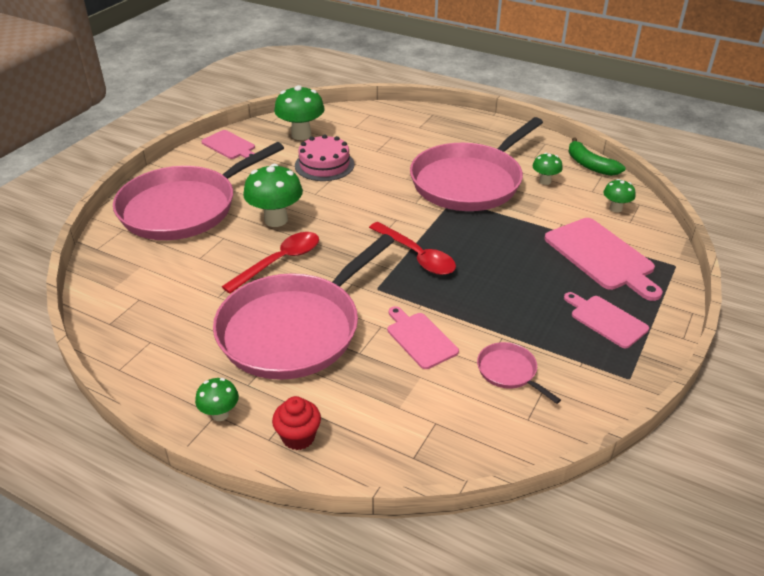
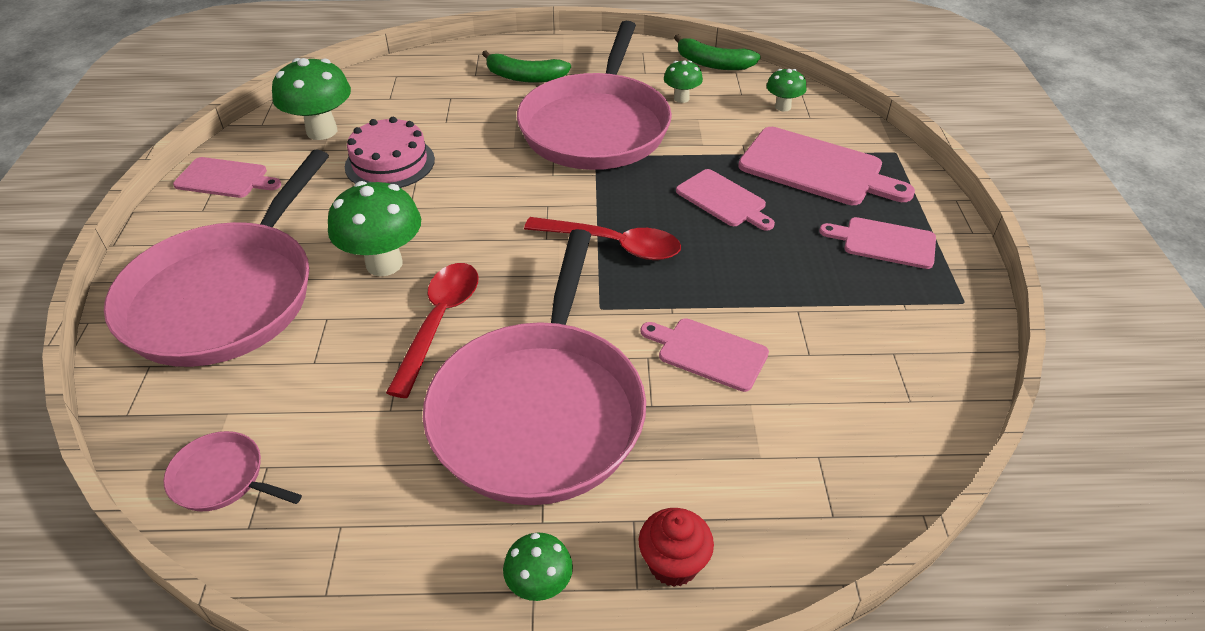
camera: 30 degrees left, 5 degrees up
pink pan [477,342,561,404] -> pink pan moved to [163,431,302,511]
none -> green banana [482,51,571,83]
none -> pink cutting board [676,169,775,231]

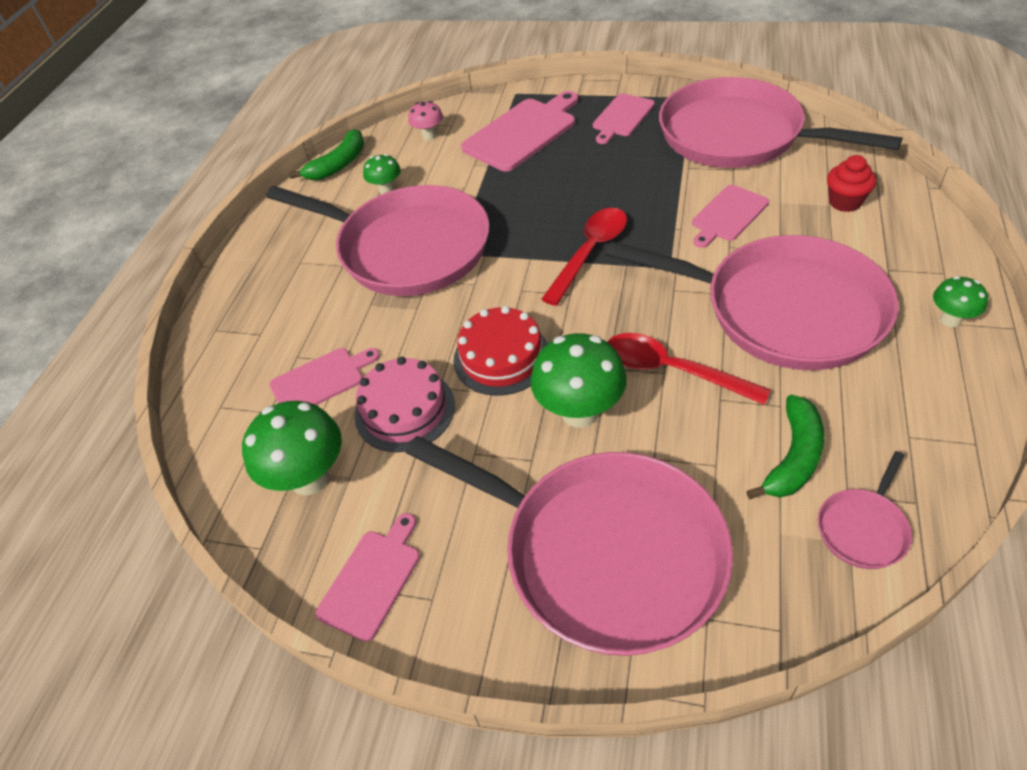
camera: 70 degrees left, 5 degrees up
green banana [482,51,571,83] -> green banana moved to [746,395,824,499]
red cupcake [638,508,714,587] -> red cupcake moved to [827,155,876,212]
pink cutting board [676,169,775,231] -> pink cutting board moved to [269,348,380,405]
green mushroom [767,69,807,112] -> pink mushroom [408,101,443,140]
none -> red cake [453,306,548,396]
none -> pink pan [659,77,903,168]

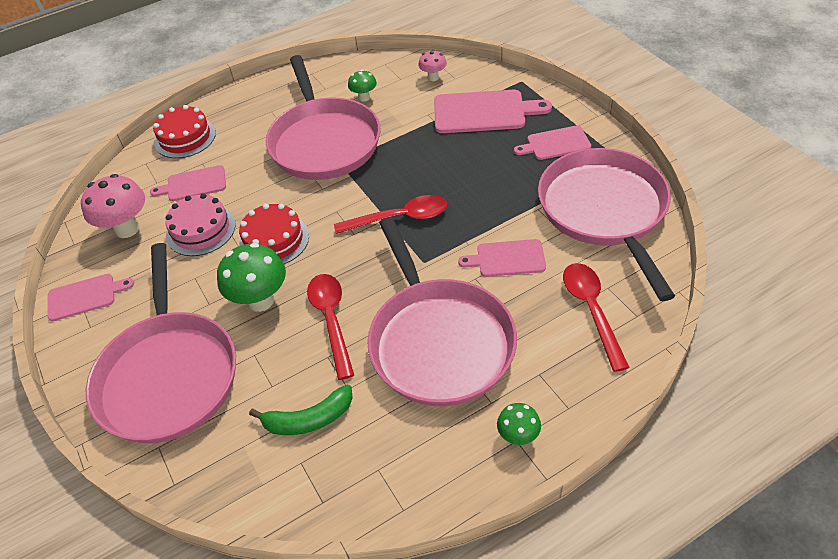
camera: 45 degrees right, 0 degrees up
green mushroom [242,401,342,495] -> pink mushroom [81,174,145,238]
pink cutting board [269,348,380,405] -> pink cutting board turned 150 degrees clockwise [150,165,226,201]
green banana [289,129,364,180] -> none
pink pan [818,451,912,569] -> none
red cupcake [827,155,876,212] -> red spoon [563,263,630,372]
none -> red cake [153,105,216,158]

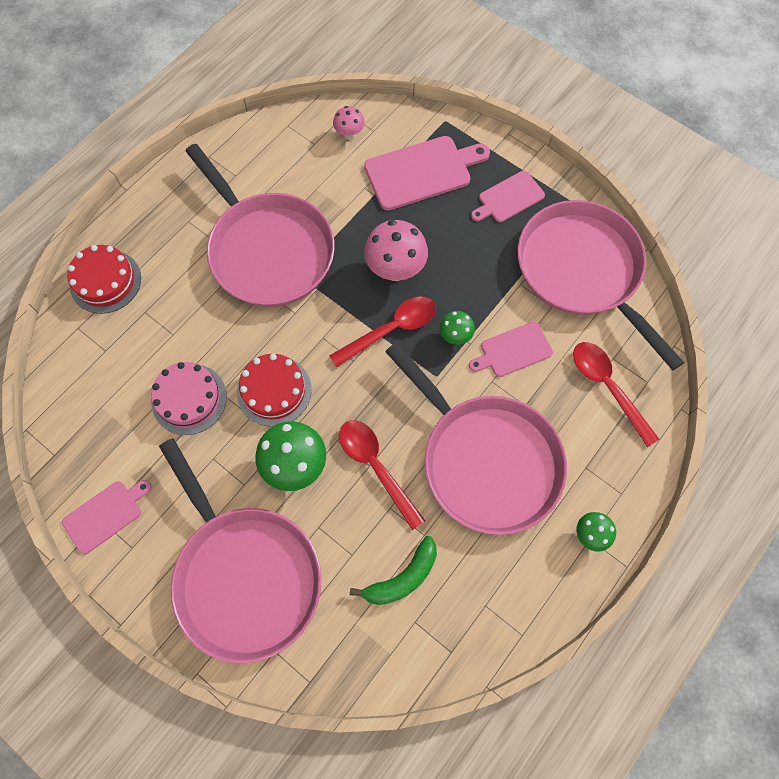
camera: 25 degrees left, 20 degrees up
pink mushroom [81,174,145,238] -> pink mushroom moved to [364,220,428,281]
pink cutting board [150,165,226,201] -> none
green mushroom [348,70,377,102] -> green mushroom moved to [439,311,475,345]

